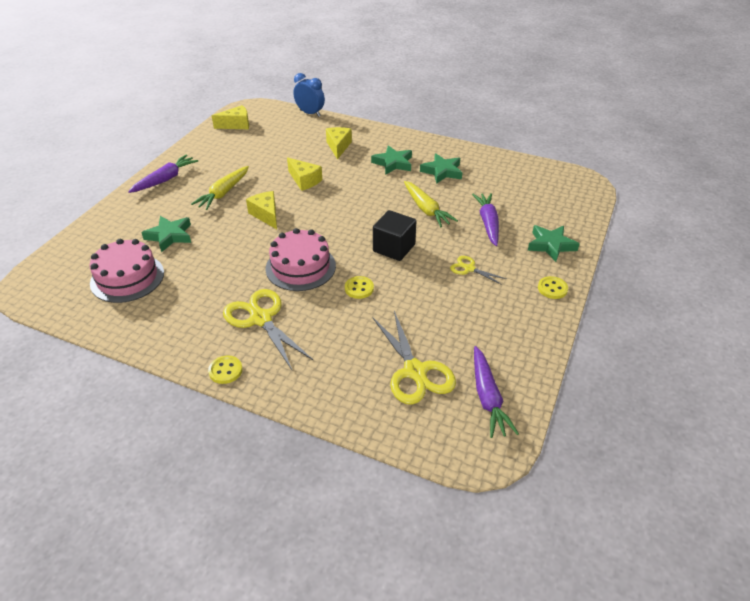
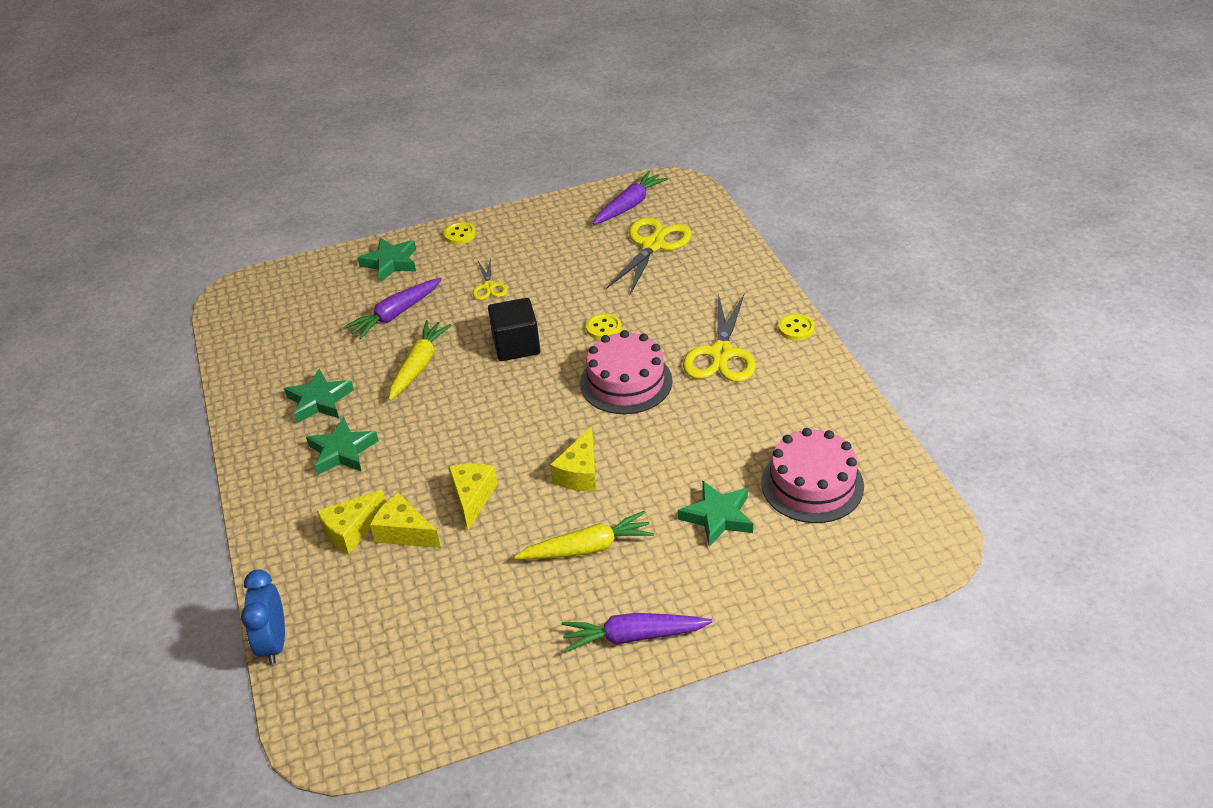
camera: 130 degrees left, 0 degrees up
yellow cheese [212,105,249,129] -> yellow cheese moved to [370,493,441,548]

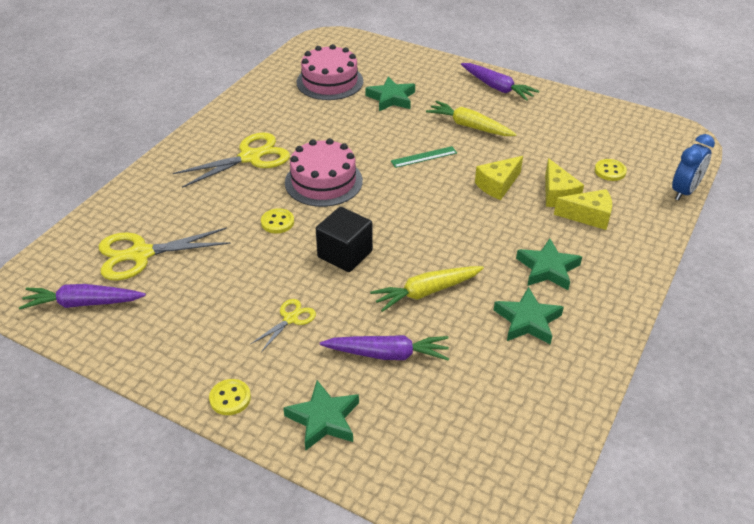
camera: 135 degrees left, 0 degrees up
yellow cheese [550,426,596,492] -> green ruler [391,146,457,168]
yellow button [778,314,815,340] -> yellow button moved to [595,159,627,181]

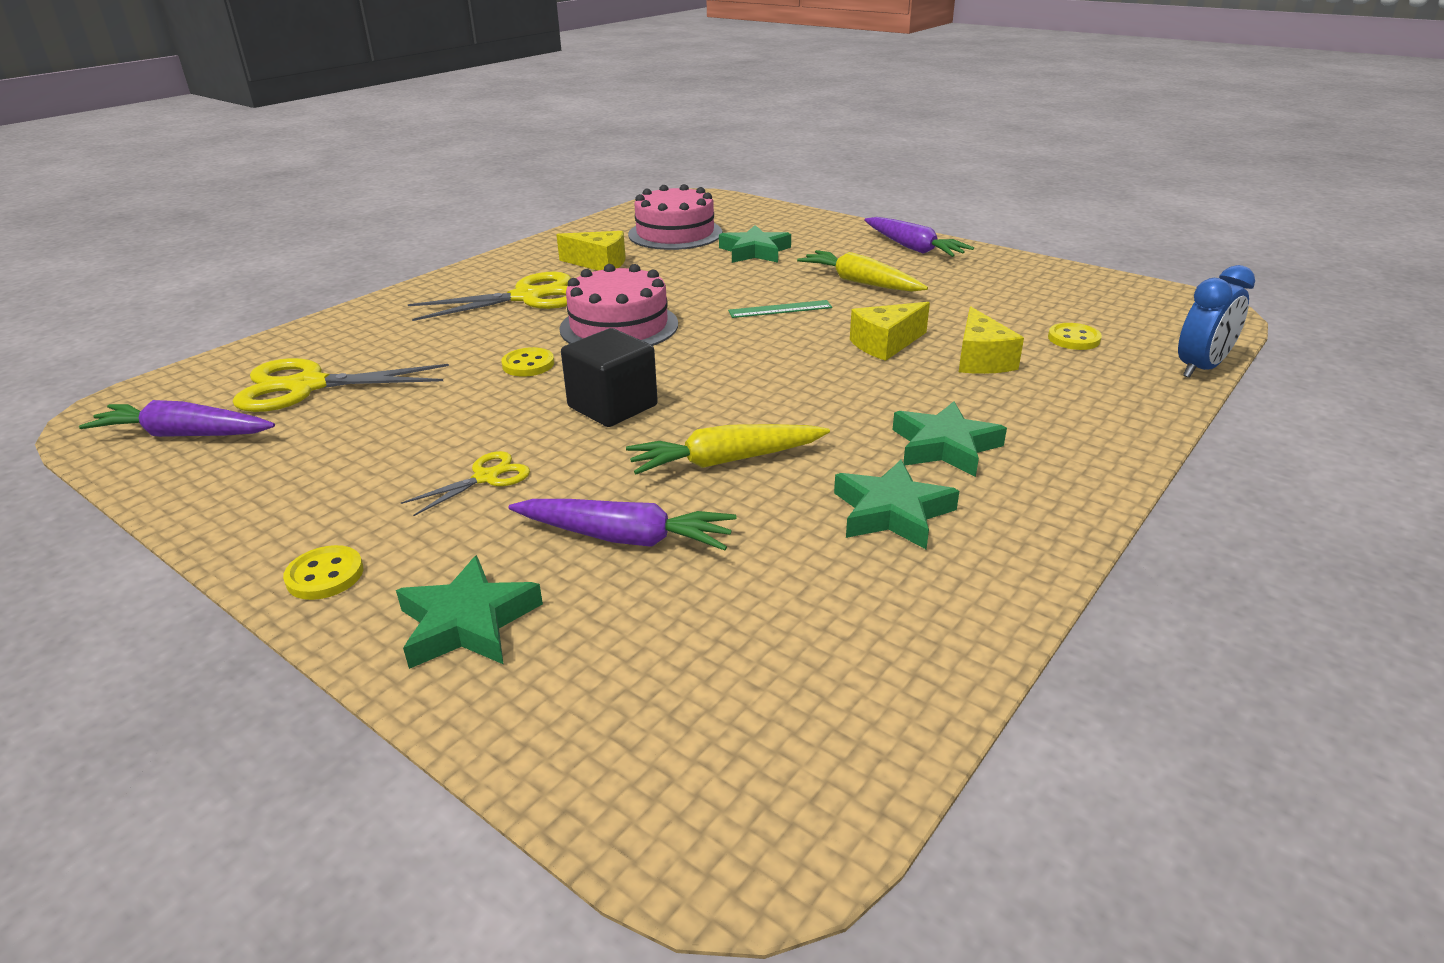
camera: 10 degrees right, 10 degrees down
yellow cheese [554,189,612,230] -> yellow cheese moved to [557,231,626,270]

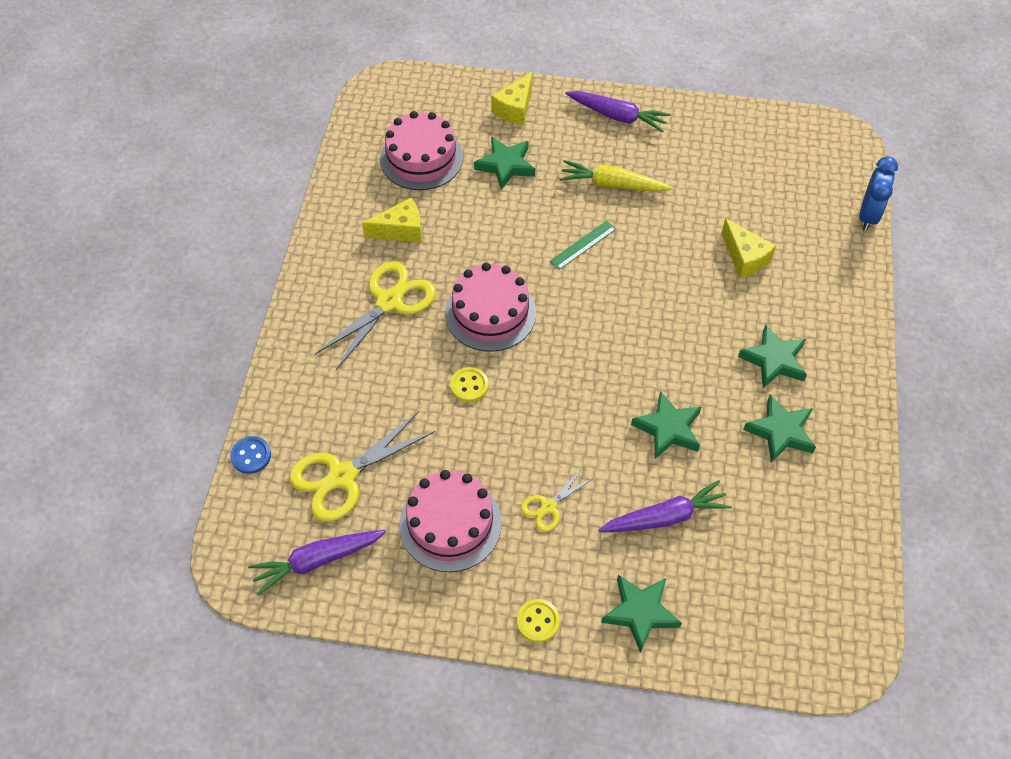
camera: 30 degrees left, 25 degrees up
yellow scissors [401,451,530,516] -> yellow scissors turned 150 degrees counterclockwise [521,469,594,532]
black cube [561,328,658,427] -> none
yellow carrot [626,424,830,474] -> green star [631,391,701,459]
yellow cheese [850,302,930,361] -> yellow cheese moved to [491,72,532,125]
yellow button [1048,323,1102,350] -> none
none -> blue button [230,436,271,474]
none -> pink cake [399,470,502,572]

